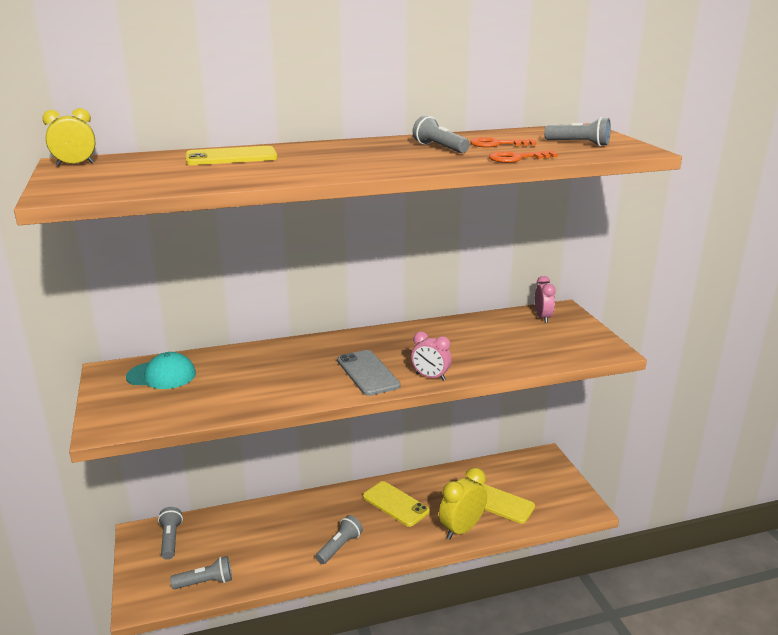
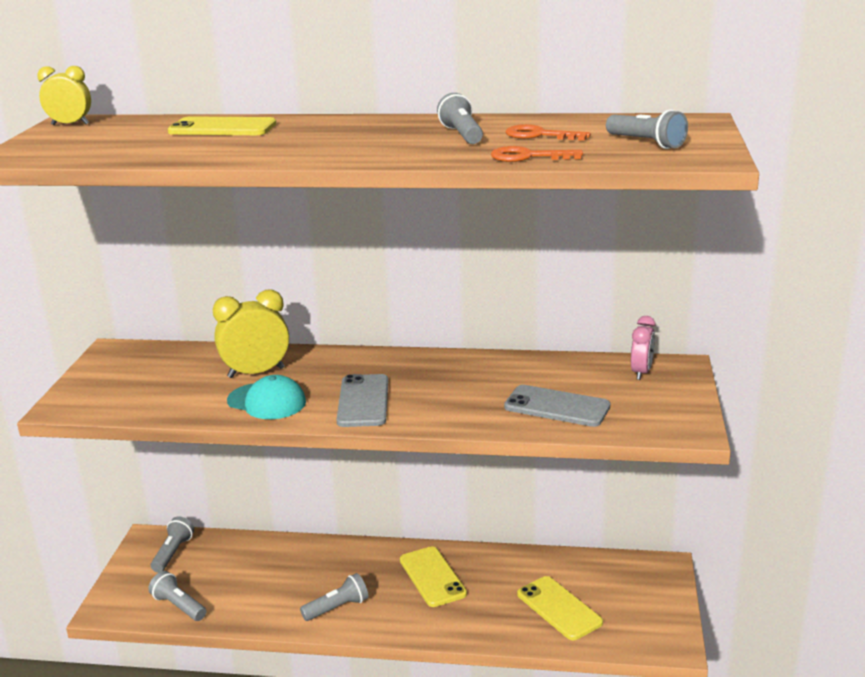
camera: 25 degrees right, 0 degrees up
turquoise cap [126,352,196,389] -> turquoise cap moved to [227,375,306,419]
grey flashlight [170,556,232,589] -> grey flashlight turned 150 degrees counterclockwise [148,571,206,621]
pink clock [411,332,451,381] -> none
yellow clock [439,467,487,539] -> yellow clock moved to [213,289,289,378]
none -> grey phone [504,385,610,427]

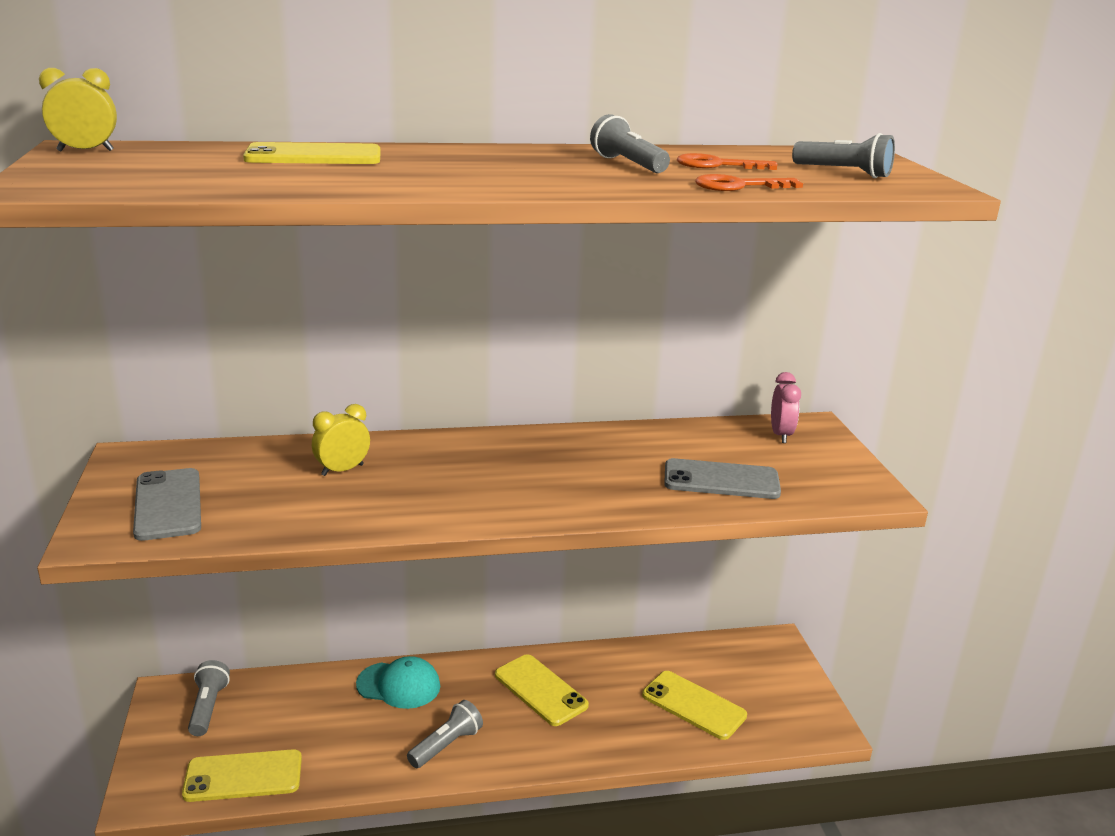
camera: 20 degrees left, 0 degrees up
grey flashlight [148,571,206,621] -> yellow phone [182,749,302,802]
yellow clock [213,289,289,378] -> yellow clock [312,404,370,476], size x0.63
turquoise cap [227,375,306,419] -> turquoise cap moved to [356,656,440,709]
grey phone [336,374,388,427] -> grey phone moved to [133,468,201,541]

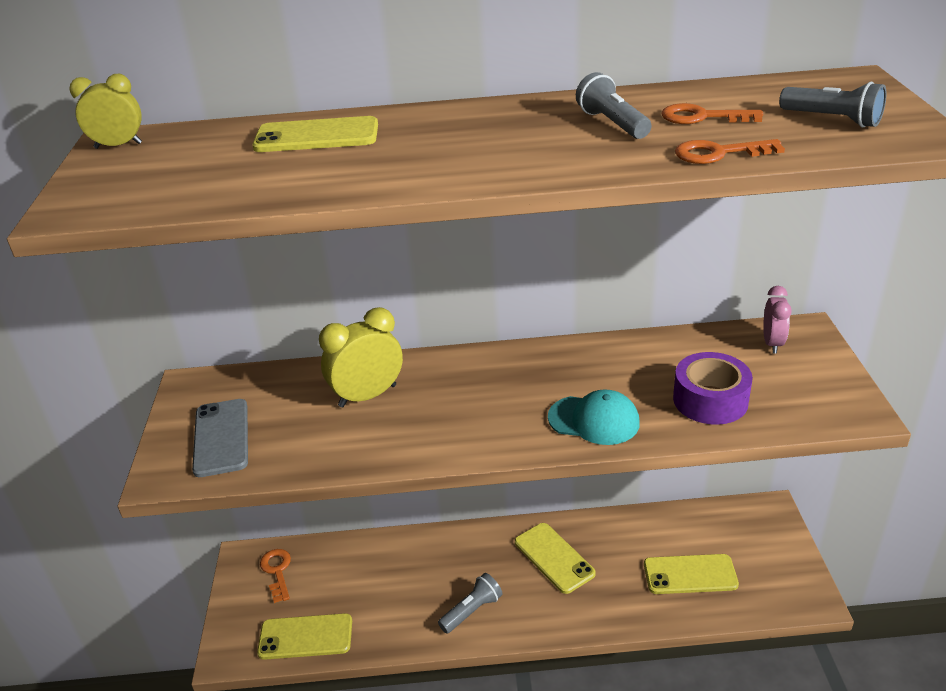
camera: 10 degrees right, 10 degrees up
grey flashlight [188,660,230,736] -> orange key [260,549,291,603]
yellow clock [312,404,370,476] -> yellow clock [319,307,403,407], size x1.58
turquoise cap [356,656,440,709] -> turquoise cap moved to [548,390,640,445]
yellow phone [642,671,747,740] -> yellow phone turned 45 degrees counterclockwise [644,554,739,594]
grey phone [664,458,781,499] -> purple tape [673,352,753,425]

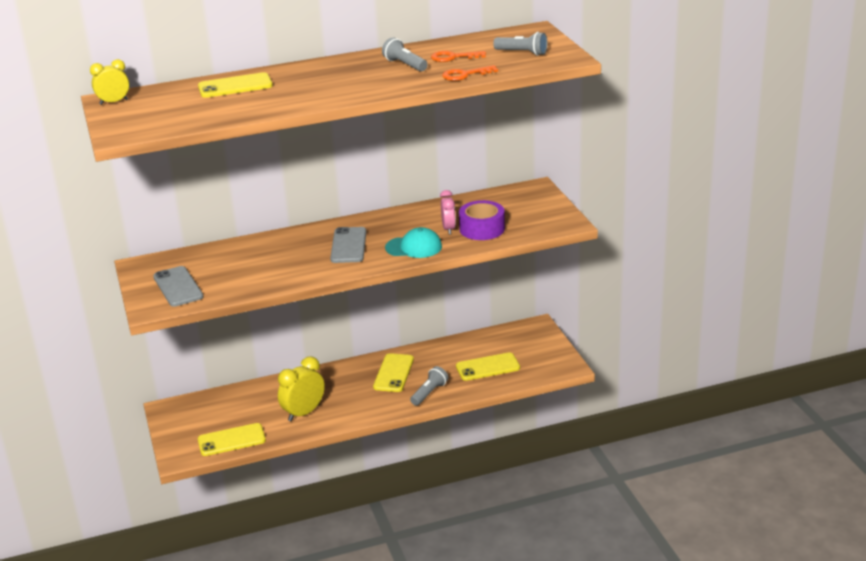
camera: 15 degrees left, 5 degrees down
orange key [260,549,291,603] -> none
yellow clock [319,307,403,407] -> yellow clock moved to [278,356,325,422]
grey flashlight [438,573,503,634] -> grey flashlight moved to [410,366,448,406]
yellow phone [515,523,596,594] -> yellow phone turned 60 degrees clockwise [373,353,414,392]
pink clock [763,286,792,354] -> pink clock moved to [440,190,456,235]
none -> grey phone [330,227,366,263]

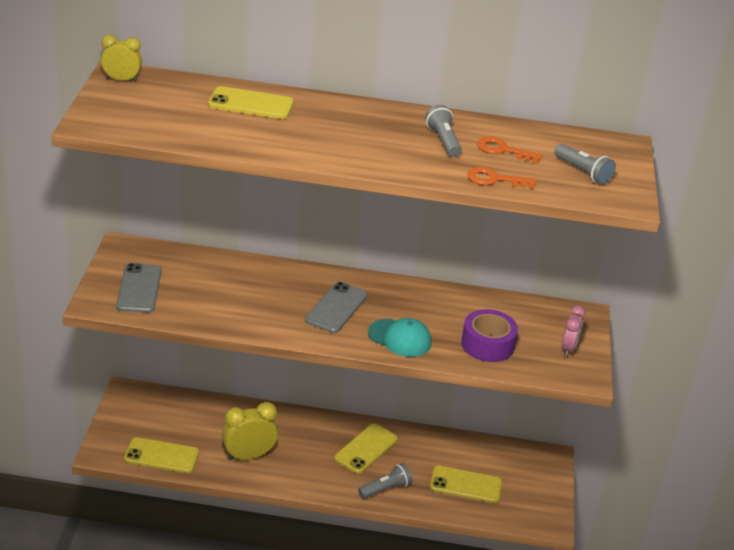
camera: 20 degrees right, 5 degrees up
pink clock [440,190,456,235] -> pink clock moved to [561,305,586,357]

